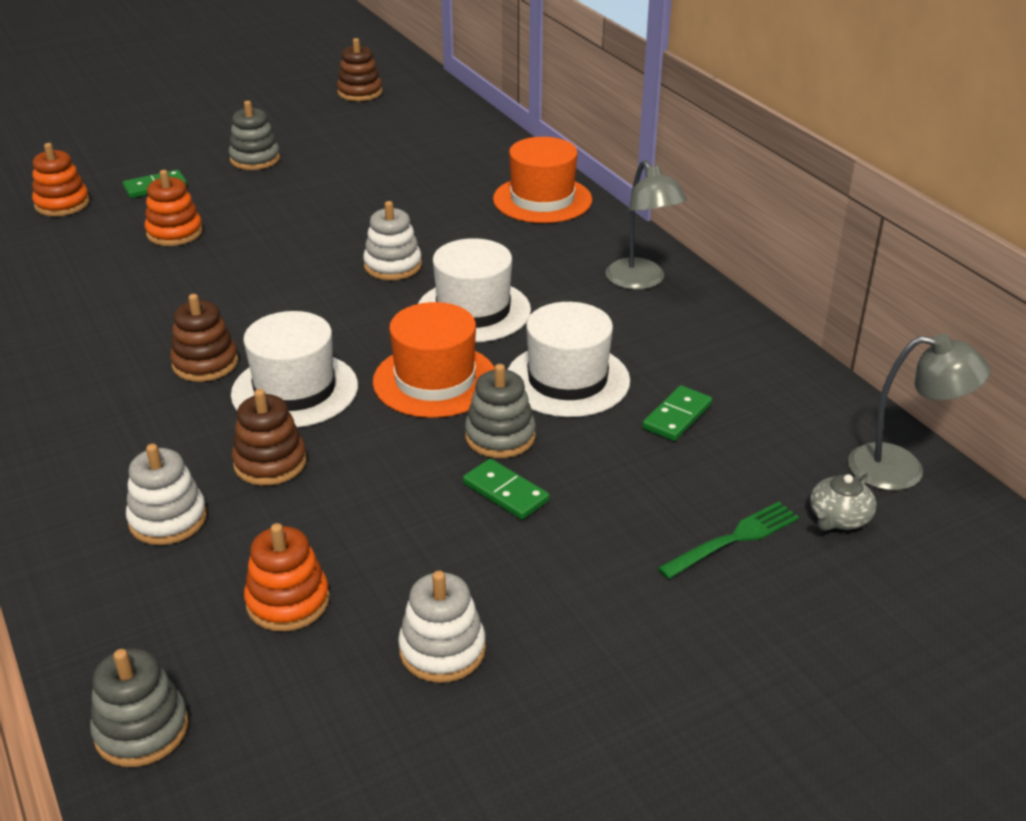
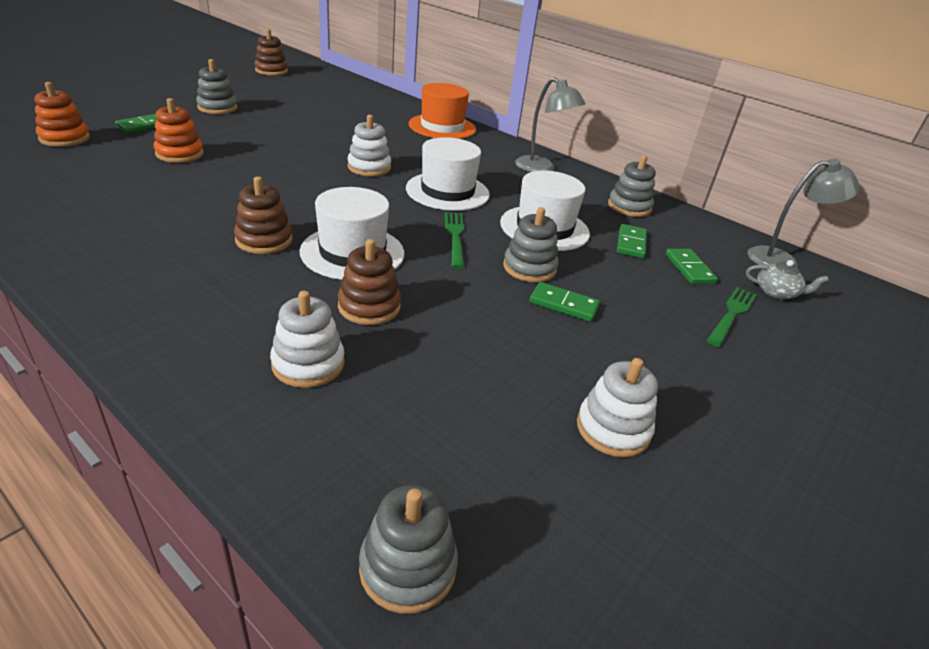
camera: 25 degrees left, 0 degrees up
orange stacking toy [244,523,330,631] -> none
orange hat [373,302,495,418] -> green fork [444,212,464,268]
grey teapot [810,470,877,531] -> grey teapot turned 90 degrees counterclockwise [746,260,829,300]
none -> grey stacking toy [608,155,656,217]
none -> green domino [666,249,718,284]

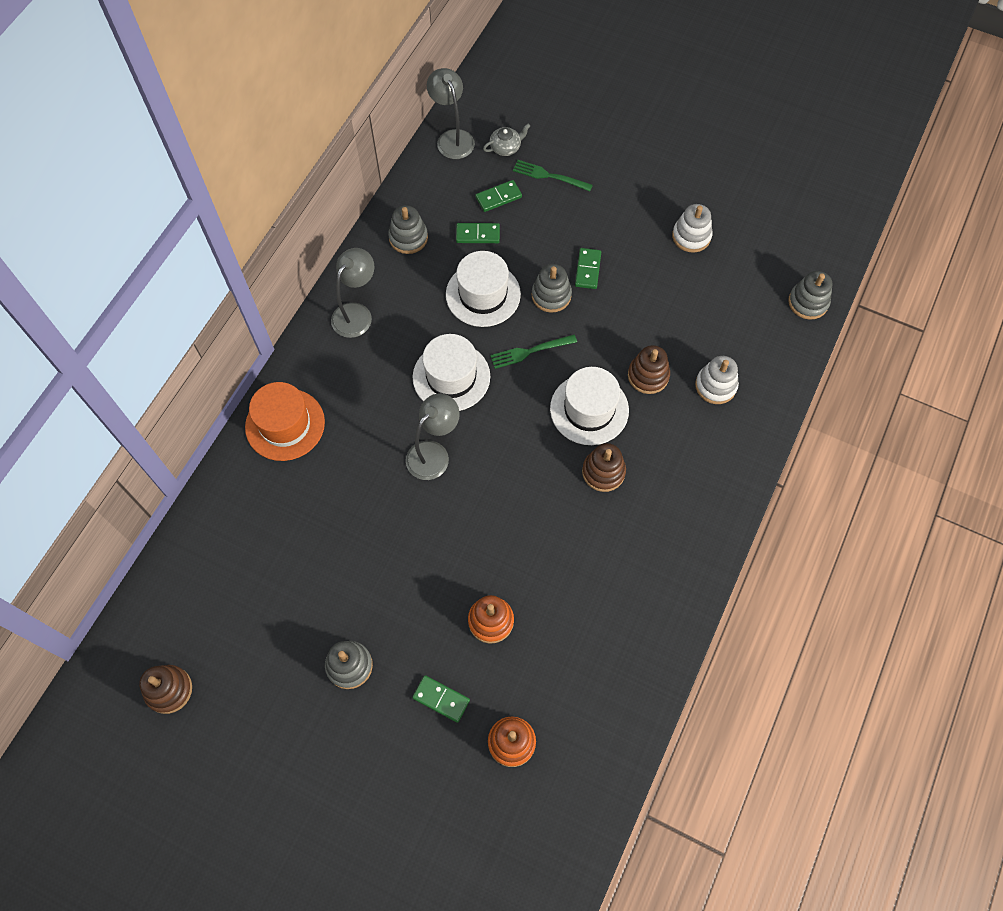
camera: 100 degrees left, 30 degrees up
white stacking toy [348,115,391,176] -> grey lamp [406,393,460,480]
grey teapot [746,260,829,300] -> grey teapot turned 60 degrees clockwise [483,124,530,156]

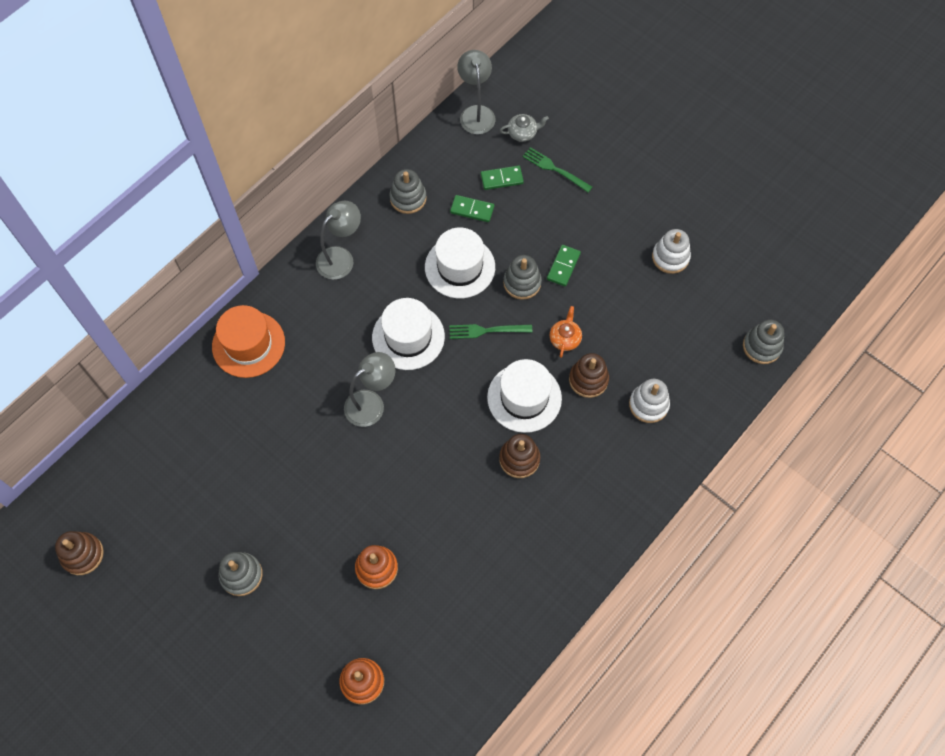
camera: 15 degrees right, 0 degrees up
green domino [412,675,470,723] -> none
none -> orange teapot [550,306,582,358]

